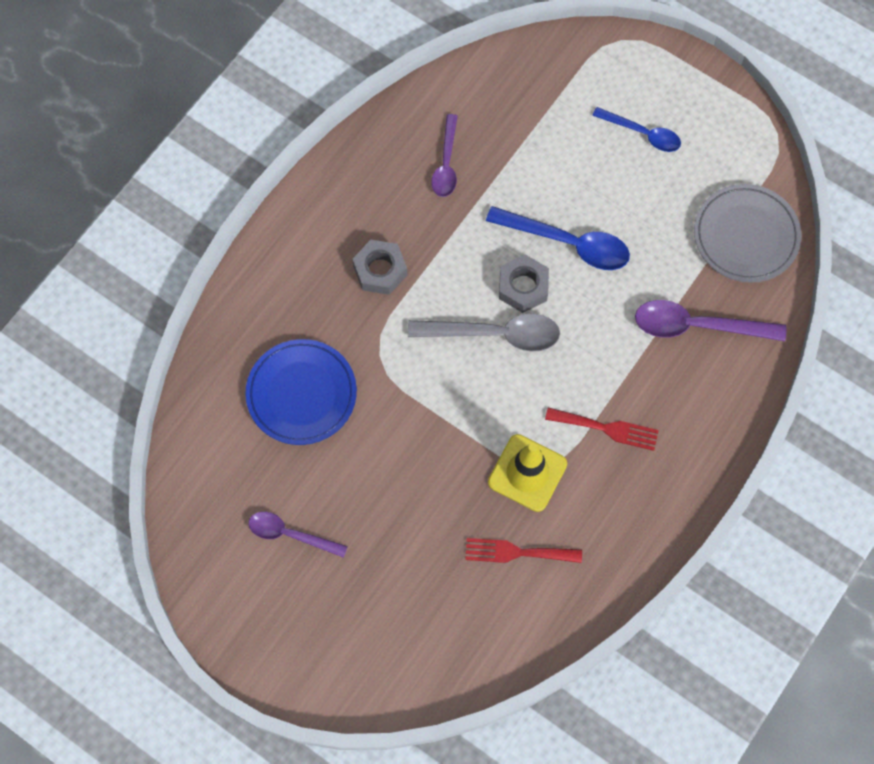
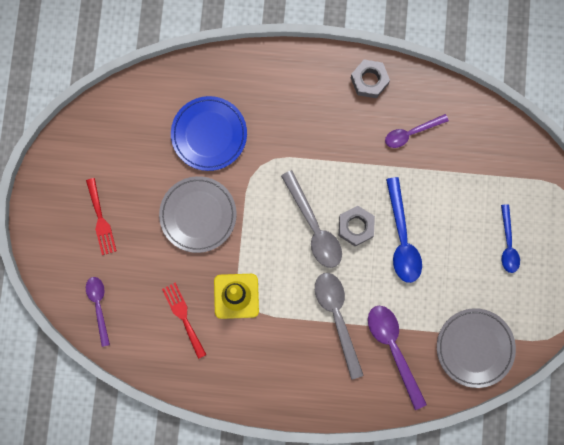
camera: 60 degrees right, 10 degrees up
purple spoon [248,512,348,558] -> purple spoon moved to [86,277,110,347]
grey nut [352,240,407,295] -> grey nut moved to [351,59,390,98]
red fork [545,408,659,451] -> red fork moved to [86,178,117,255]
none -> grey plate [159,176,237,253]
none -> grey spoon [315,273,364,380]

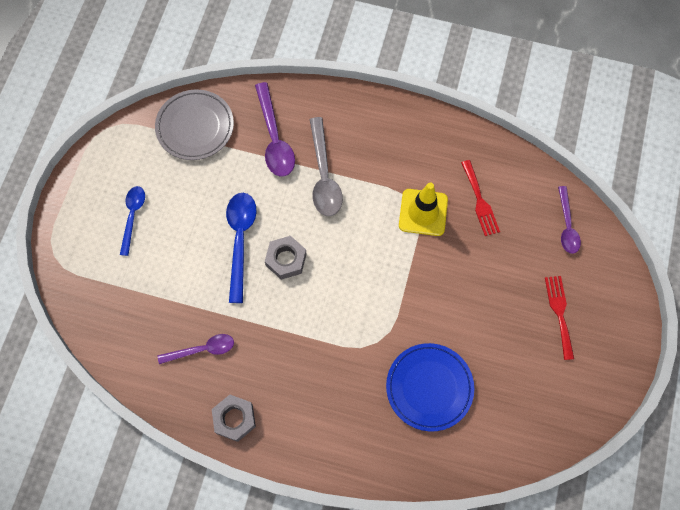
camera: 170 degrees left, 10 degrees down
grey plate [159,176,237,253] -> none
grey spoon [281,170,342,268] -> none

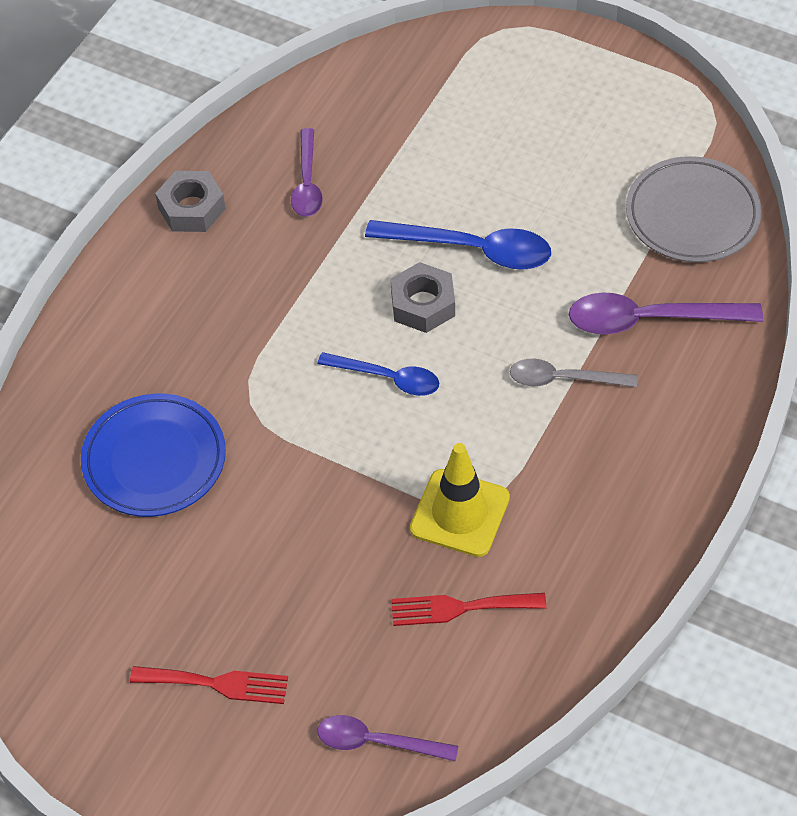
camera: 105 degrees right, 15 degrees down
blue spoon [120,186,145,256] -> blue spoon moved to [317,352,439,396]
grey spoon [310,117,343,216] -> grey spoon [510,358,637,387], size x0.65

